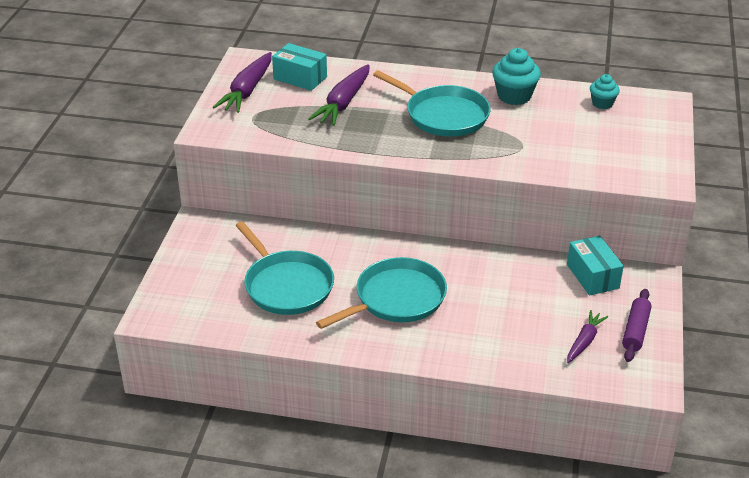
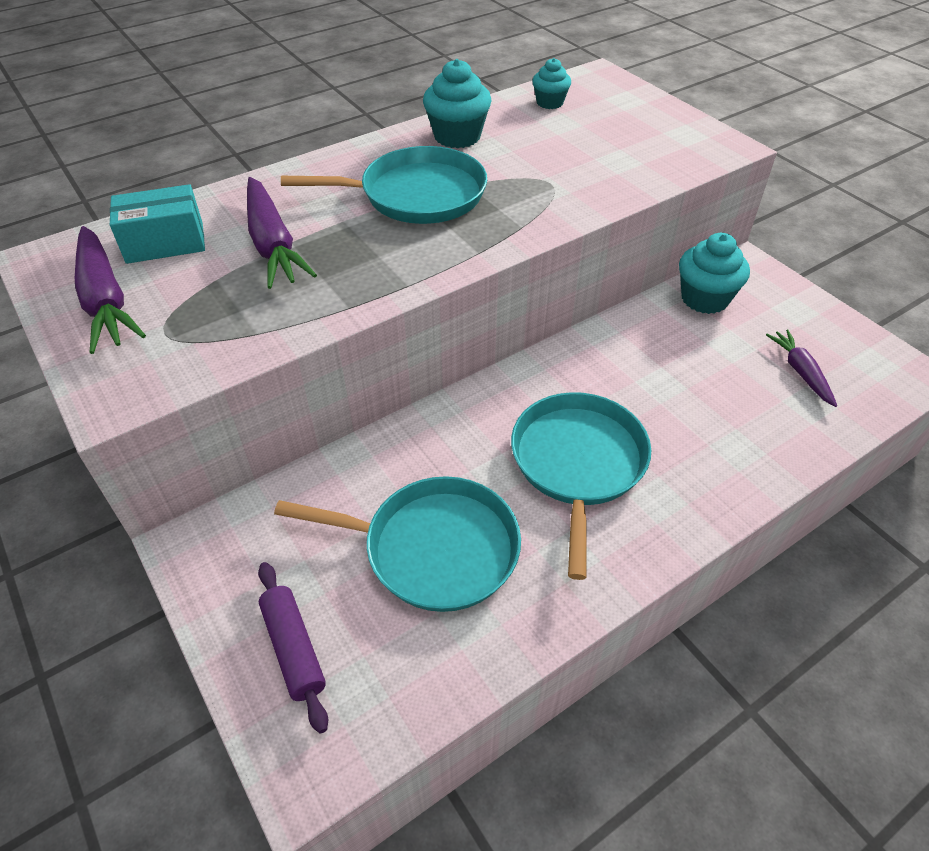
camera: 45 degrees left, 10 degrees up
turquoise box [567,235,624,296] -> turquoise cupcake [679,233,750,314]
purple rolling pin [622,289,652,362] -> purple rolling pin moved to [258,562,328,733]

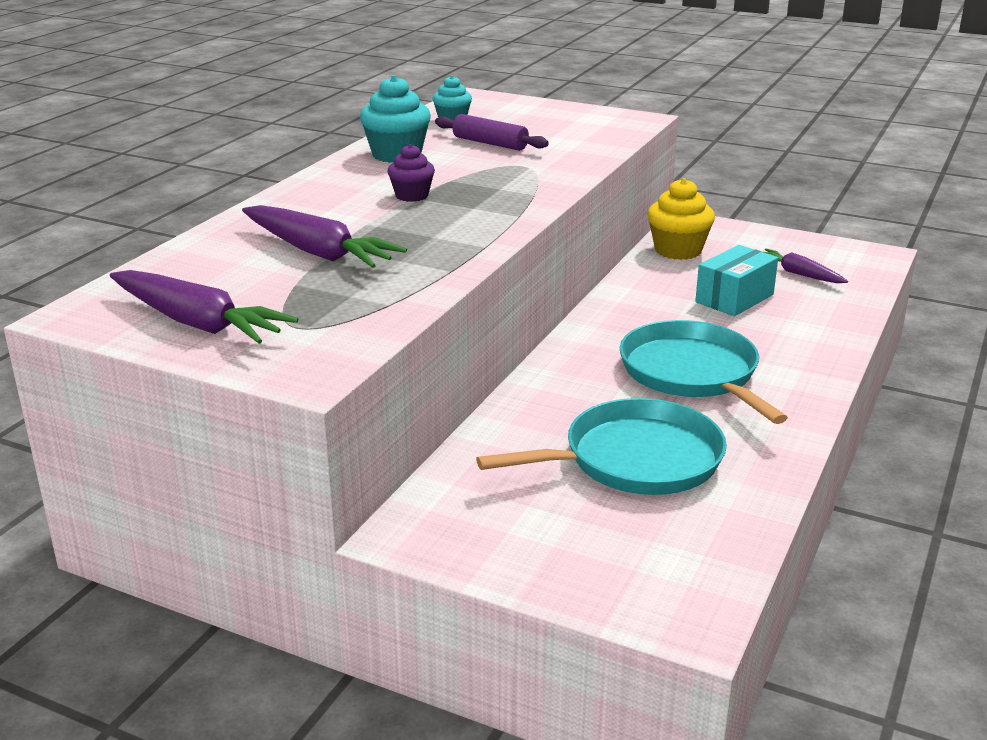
camera: 30 degrees left, 20 degrees down
turquoise box [110,184,205,264] -> turquoise box moved to [695,245,778,316]
purple rolling pin [258,562,328,733] -> purple rolling pin moved to [435,114,549,151]
turquoise pan [281,146,487,224] -> purple cupcake [388,144,435,202]
turquoise cupcake [679,233,750,314] -> yellow cupcake [647,178,715,260]

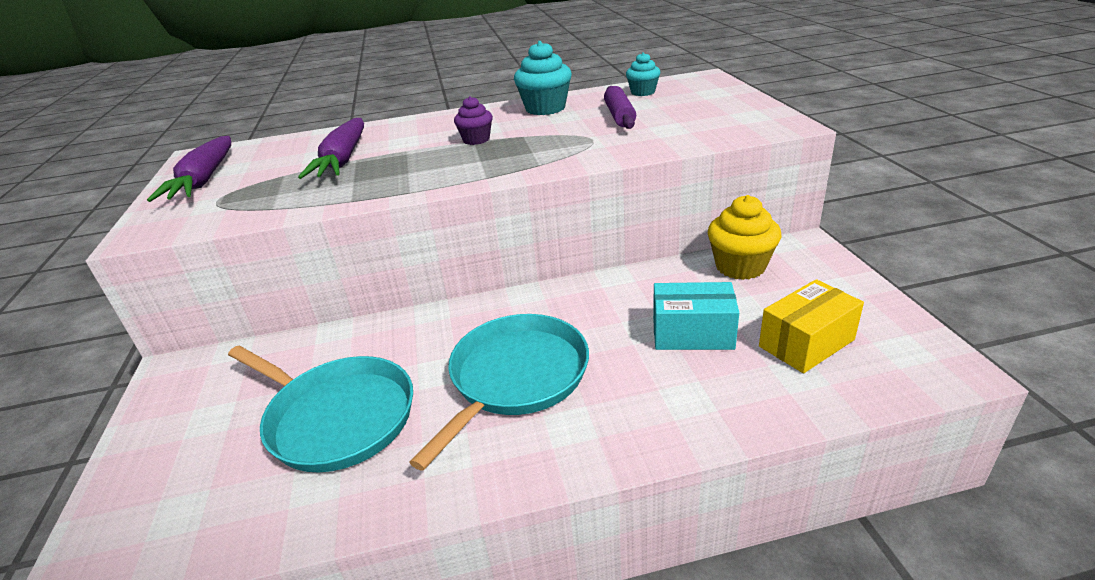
camera: 55 degrees right, 5 degrees up
purple carrot [764,249,848,283] -> yellow box [759,279,864,373]

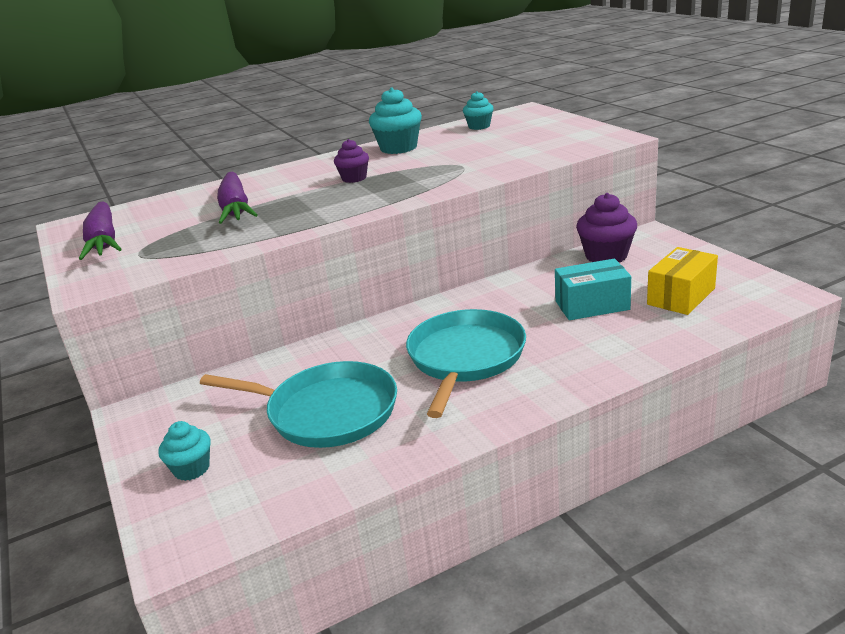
camera: 15 degrees left, 5 degrees down
purple rolling pin [604,86,636,129] -> none
yellow cupcake [708,195,782,280] -> purple cupcake [576,193,637,262]
none -> turquoise cupcake [158,421,211,481]

